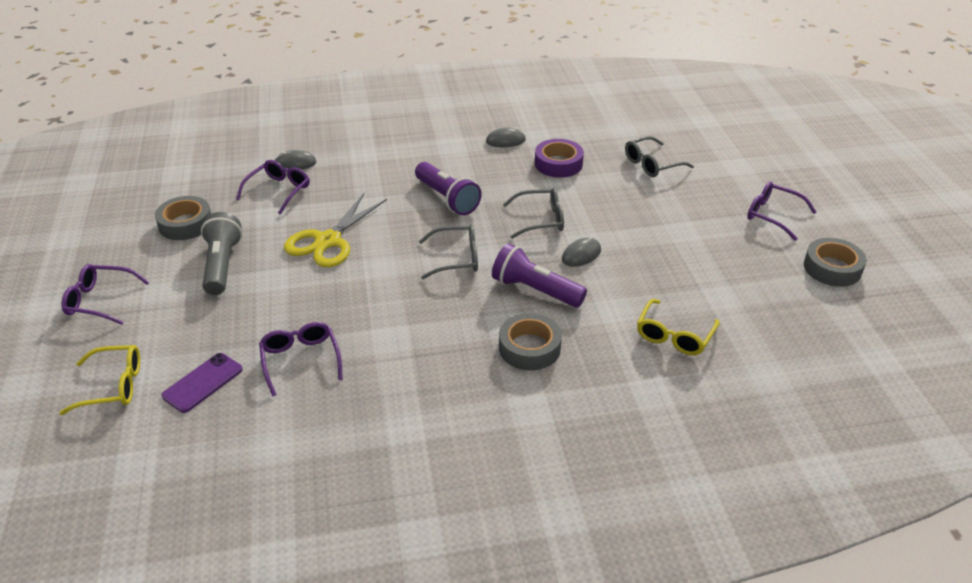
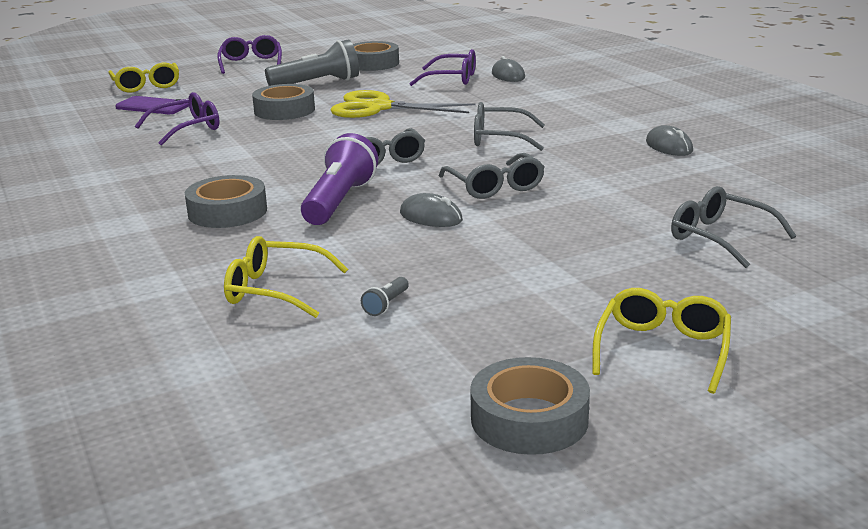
camera: 75 degrees right, 15 degrees down
purple flashlight [415,162,482,215] -> grey glasses [474,102,545,151]
purple tape [535,139,584,178] -> none
purple glasses [747,182,817,241] -> yellow glasses [592,288,731,394]
none -> grey tape [252,84,315,120]
none -> grey flashlight [361,277,409,316]

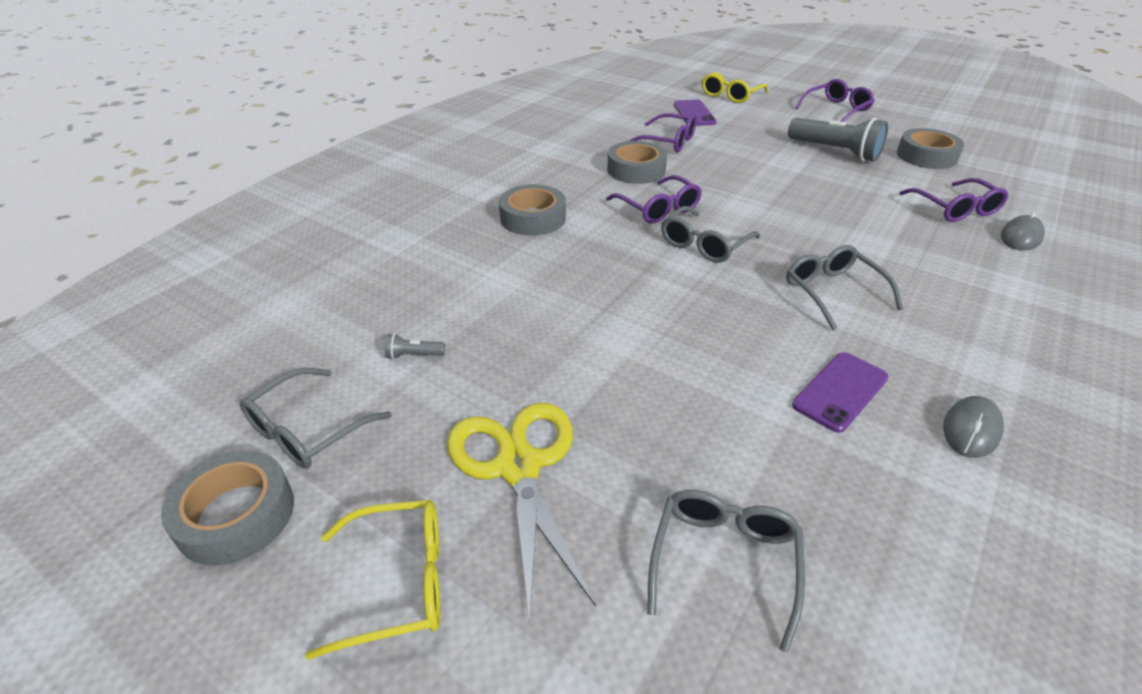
camera: 60 degrees right, 15 degrees up
yellow glasses [224,236,348,318] -> none
grey tape [252,84,315,120] -> grey tape moved to [607,141,667,184]
purple flashlight [301,133,378,225] -> none
yellow scissors [331,90,475,118] -> yellow scissors moved to [447,403,596,622]
grey mouse [400,193,463,227] -> none
grey glasses [439,153,545,199] -> grey glasses moved to [240,368,392,469]
none -> purple glasses [606,175,702,224]
none -> purple phone [792,352,888,433]

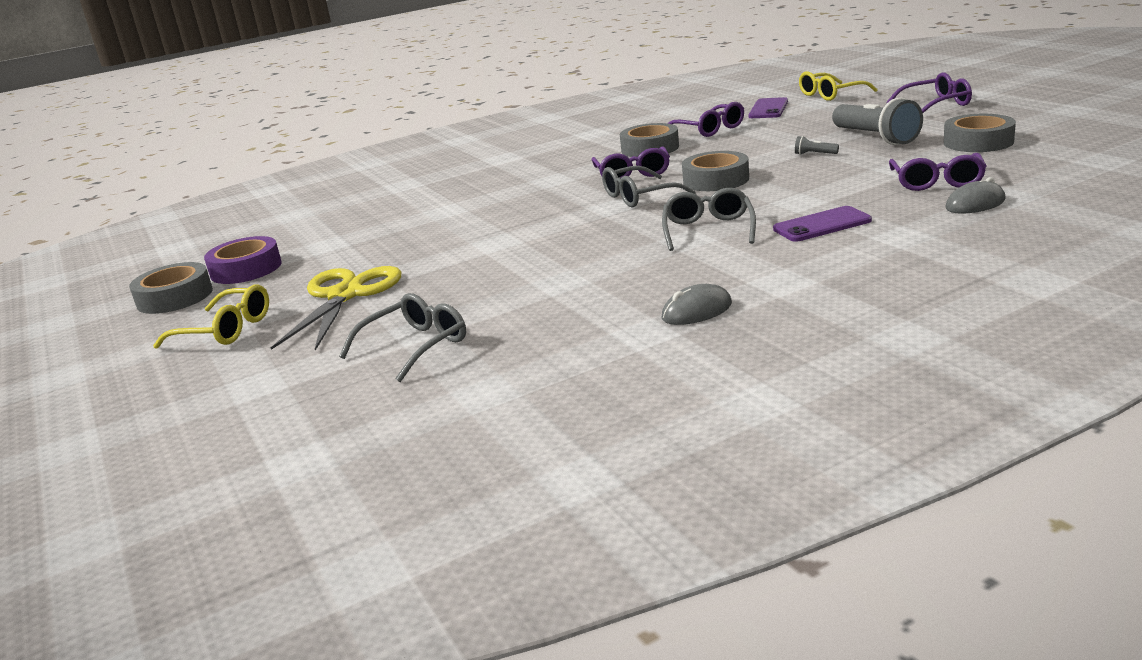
camera: 30 degrees right, 15 degrees down
grey glasses [240,368,392,469] -> purple tape [204,236,282,284]
grey flashlight [385,333,445,359] -> grey flashlight moved to [795,136,839,155]
grey tape [499,184,566,235] -> grey tape moved to [682,151,749,191]
purple phone [792,352,888,433] -> purple phone moved to [773,206,872,242]

